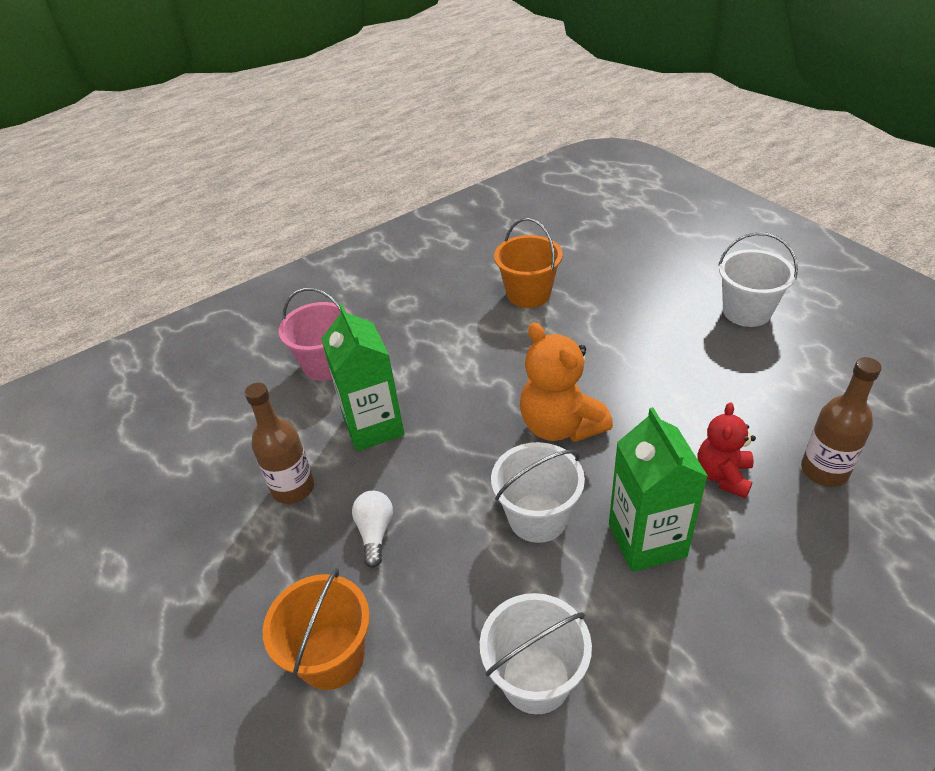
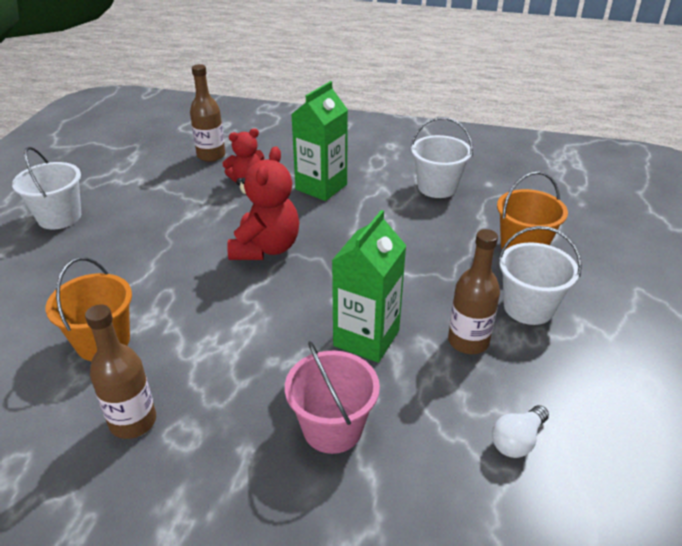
camera: 135 degrees left, 5 degrees down
white light bulb [352,491,393,568] -> white light bulb moved to [492,405,549,458]
white bucket [491,442,585,543] -> white bucket moved to [499,226,582,325]
orange teddy bear [520,322,613,442] -> red teddy bear [227,146,299,260]
none -> brown bottle [85,304,156,439]

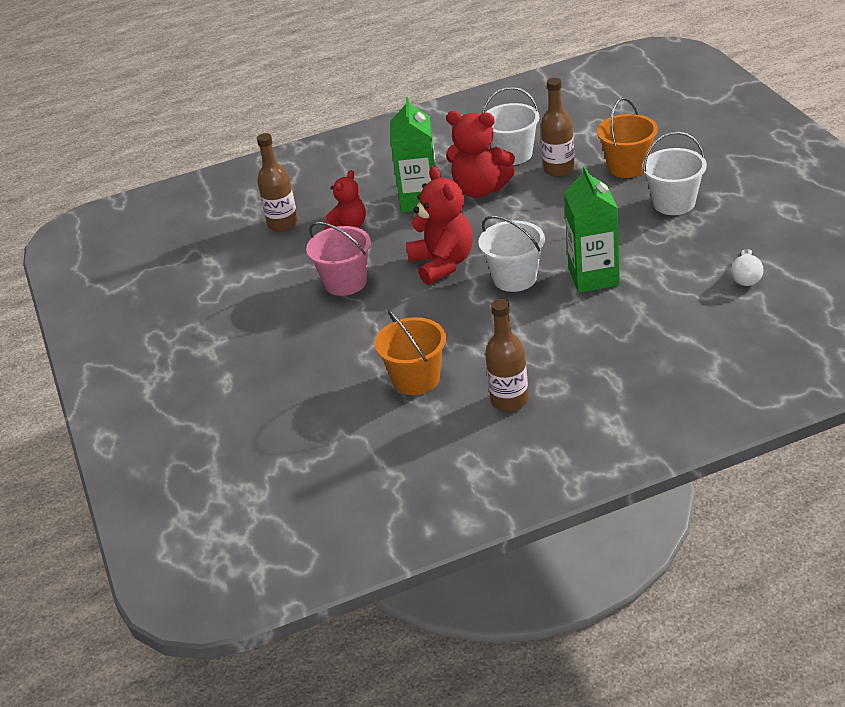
camera: 30 degrees left, 0 degrees up
white bucket [12,147,81,229] -> white bucket moved to [478,216,545,292]
pink bucket [285,341,380,454] -> pink bucket moved to [306,222,371,296]
brown bottle [448,229,500,354] -> brown bottle moved to [541,78,575,177]
none -> red teddy bear [446,111,515,198]

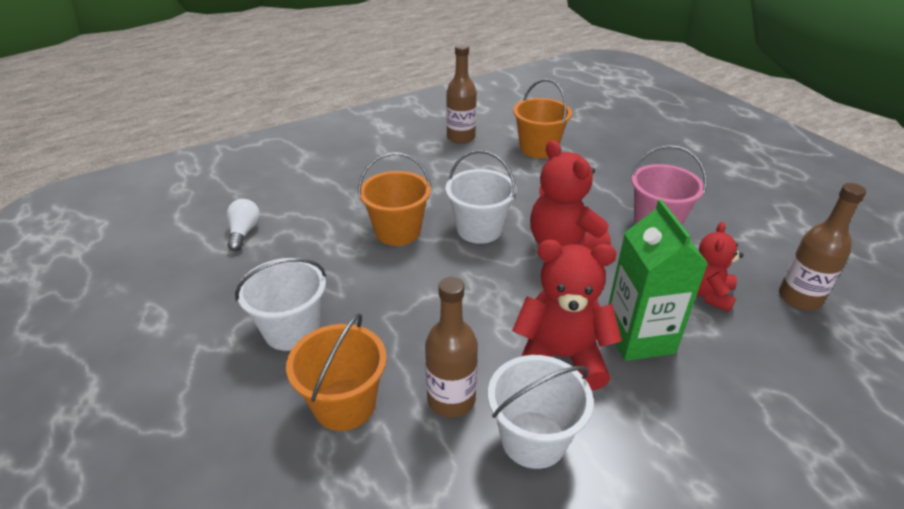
camera: 165 degrees right, 0 degrees up
green carton [564,166,620,293] -> orange bucket [358,152,431,246]

